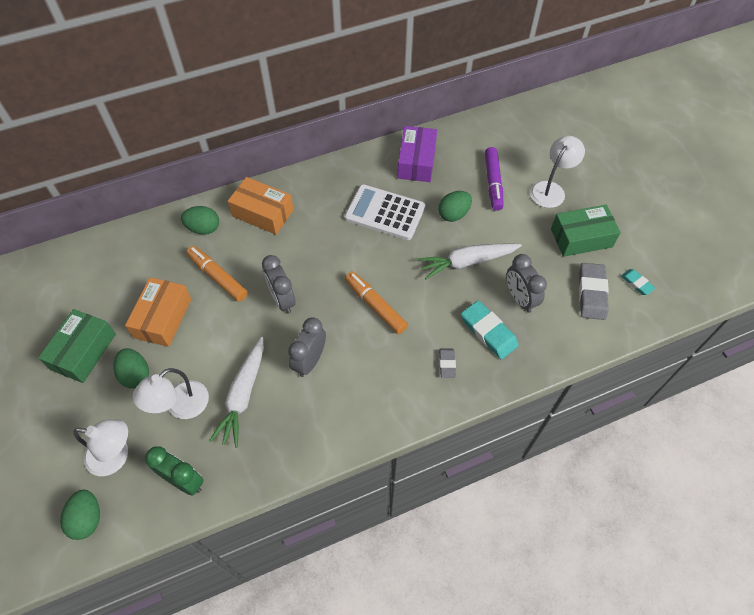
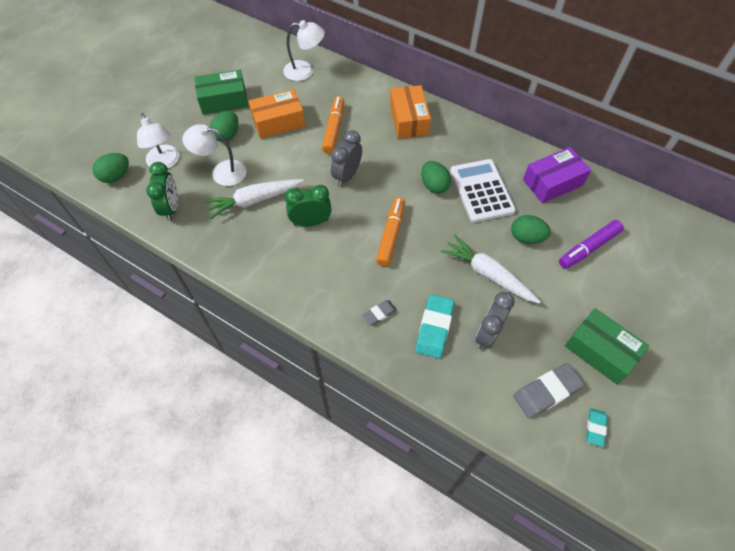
camera: 55 degrees right, 0 degrees up
green egg [181,206,219,235] -> green egg moved to [421,161,451,194]
grey clock [288,317,326,377] -> green clock [285,185,332,227]
white lamp [530,136,585,208] -> white lamp moved to [283,20,325,81]

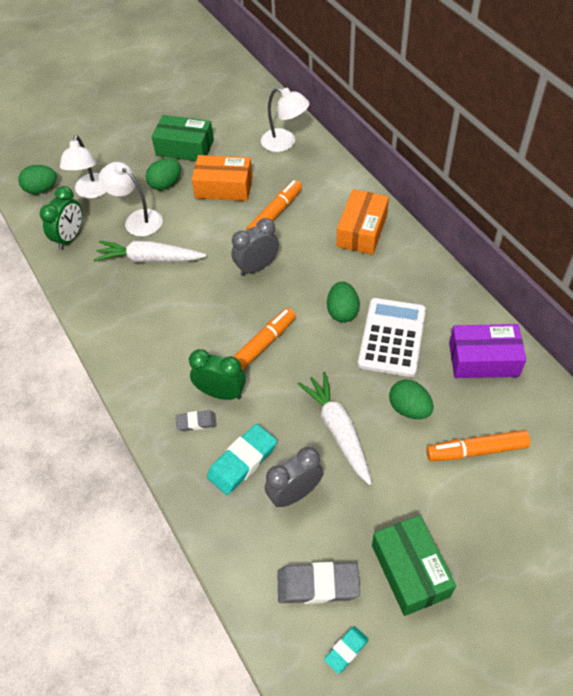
camera: 30 degrees right, 5 degrees down
green clock [285,185,332,227] -> green clock moved to [189,349,246,400]
purple marker [559,220,624,269] -> orange marker [426,430,530,461]

